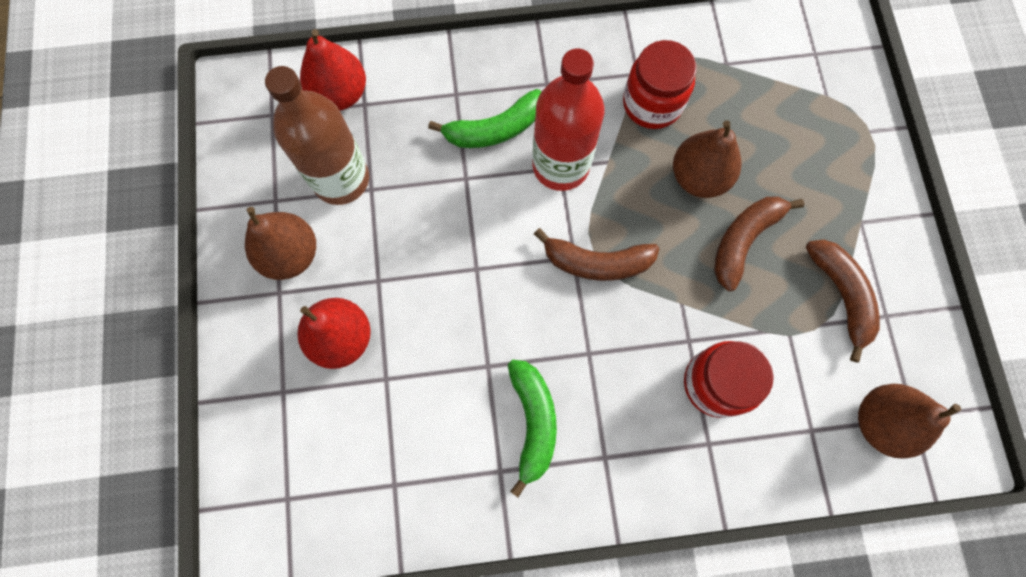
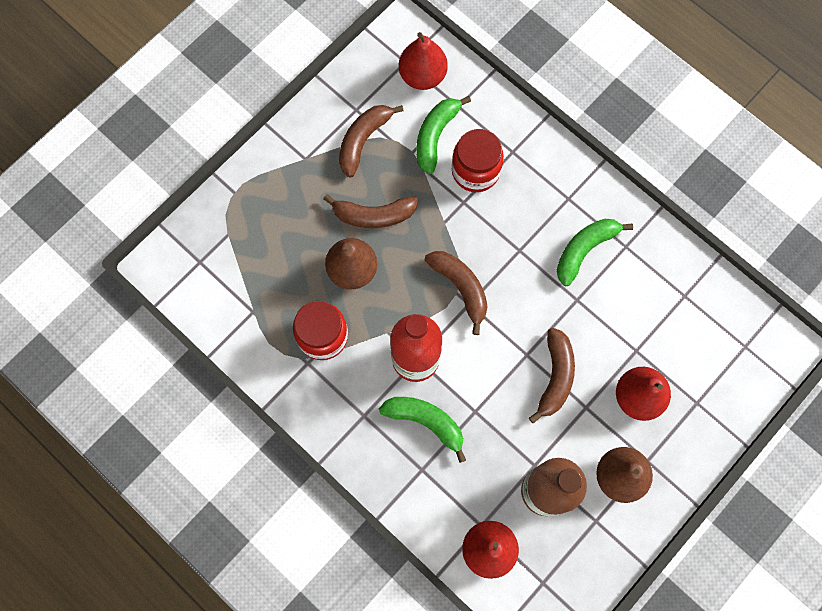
camera: 130 degrees left, 0 degrees up
brown pear [858,384,961,459] -> red pear [399,32,448,90]
none -> green banana [416,96,471,174]
none -> brown banana [529,327,575,424]

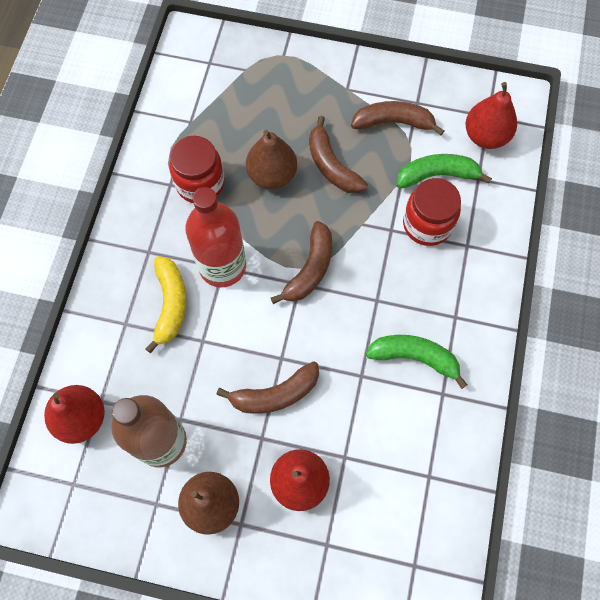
camera: 60 degrees right, 5 degrees down
green banana [379,397,466,463] -> yellow banana [145,256,186,353]

